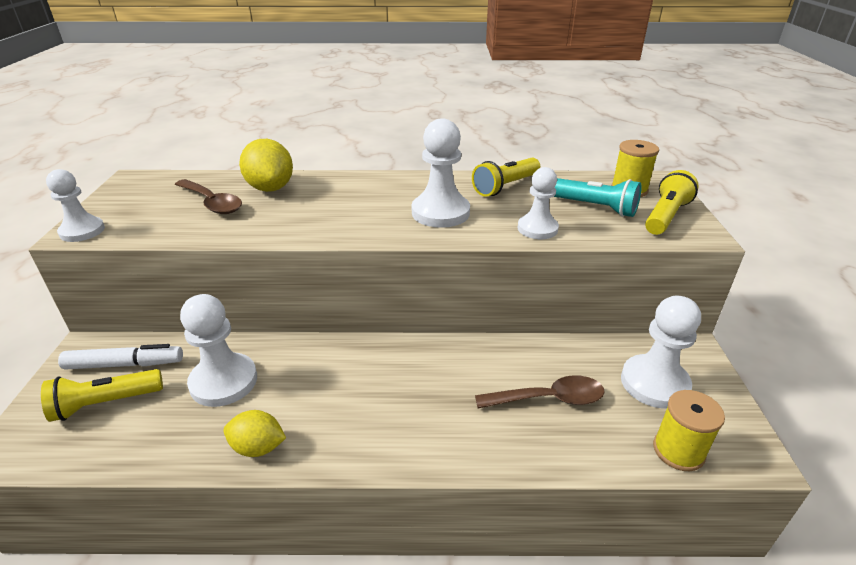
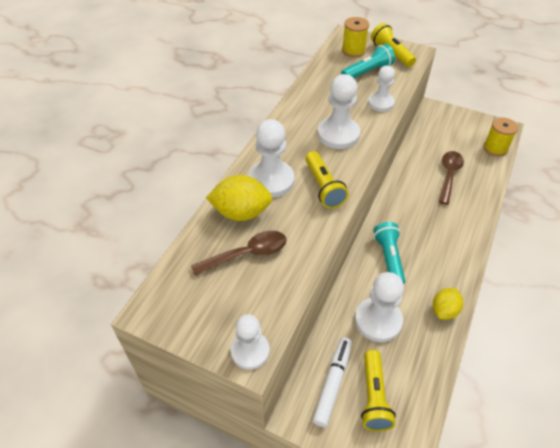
camera: 65 degrees left, 15 degrees up
yellow flashlight [472,158,540,197] -> yellow flashlight moved to [305,151,349,209]
white pawn [621,296,701,409] -> white pawn moved to [249,119,294,198]
none -> turquoise flashlight [373,222,405,284]

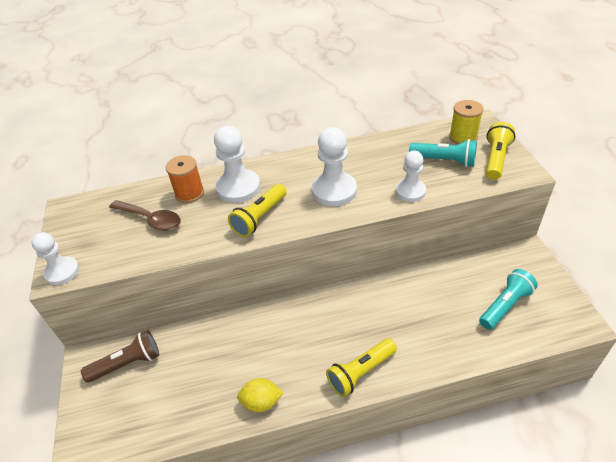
camera: 55 degrees right, 5 degrees down
yellow lemon [206,175,273,221] -> orange spool [166,155,204,203]
white marker [312,337,352,427] -> brown flashlight [81,330,159,383]
white pawn [355,272,404,342] -> none
yellow flashlight [361,350,396,431] -> yellow flashlight moved to [326,338,397,397]
turquoise flashlight [373,222,405,284] -> turquoise flashlight moved to [479,269,538,330]
brown spoon [439,151,464,205] -> none
yellow spool [483,117,518,157] -> none

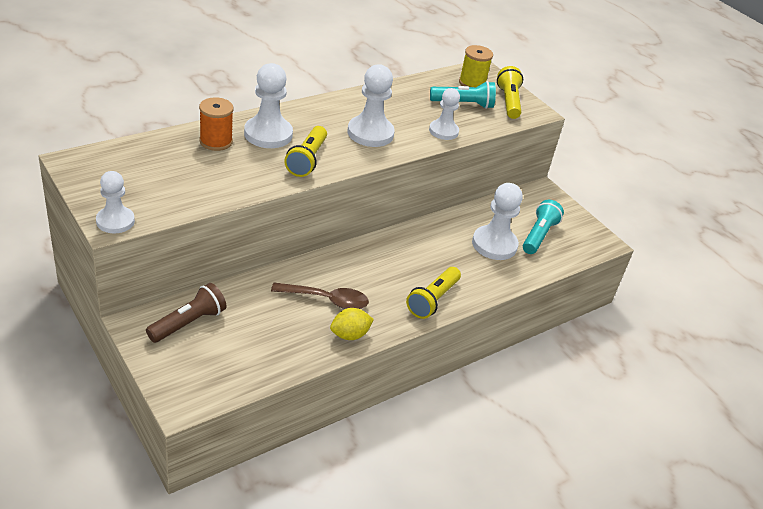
camera: 30 degrees left, 5 degrees down
brown spoon [109,200,181,231] -> brown spoon moved to [271,283,369,309]
none -> white pawn [472,183,523,260]

